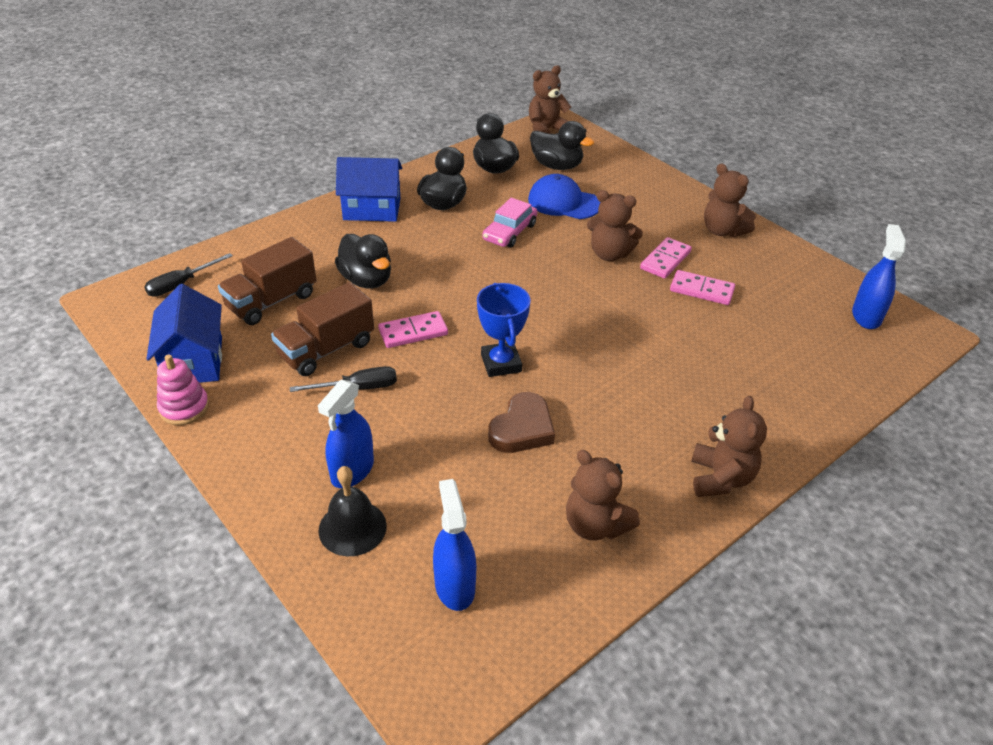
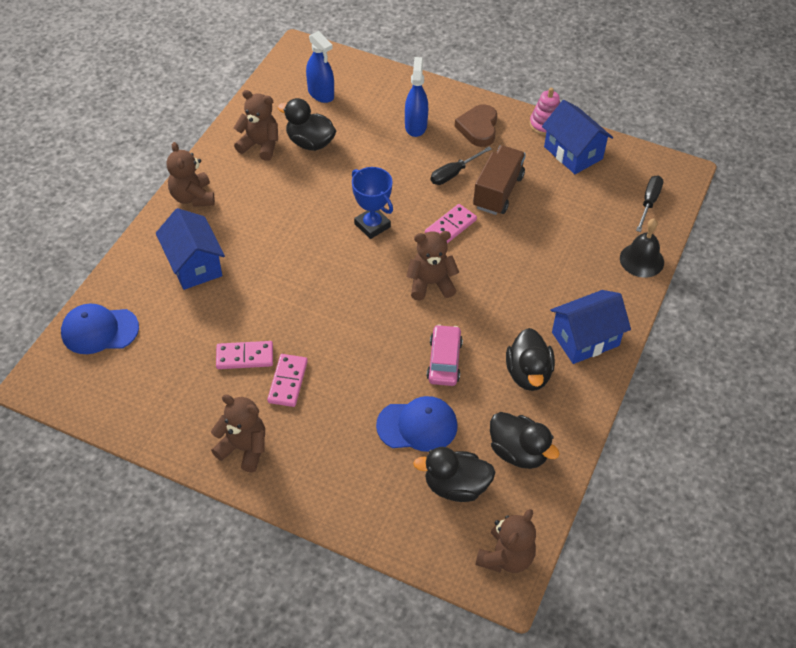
camera: 155 degrees right, 10 degrees up
brown truck [218,237,316,325] -> none
black bell [318,466,387,556] -> black bell moved to [620,219,664,278]
black duck [335,234,391,288] -> black duck moved to [278,98,336,151]
brown heart [488,392,555,453] -> brown heart moved to [455,104,497,147]
brown teddy bear [587,190,643,261] -> brown teddy bear moved to [407,231,459,300]
blue spray bottle [852,224,906,329] -> none
none -> blue cap [61,304,139,354]
none -> blue house [156,208,225,290]

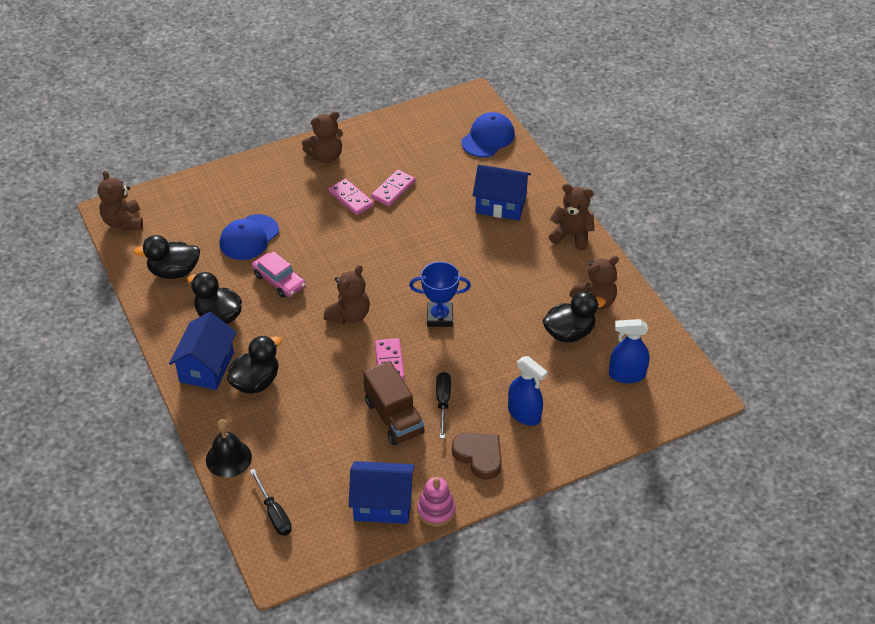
camera: 130 degrees right, 5 degrees down
black duck [413,447,496,502] -> black duck moved to [227,335,282,393]

